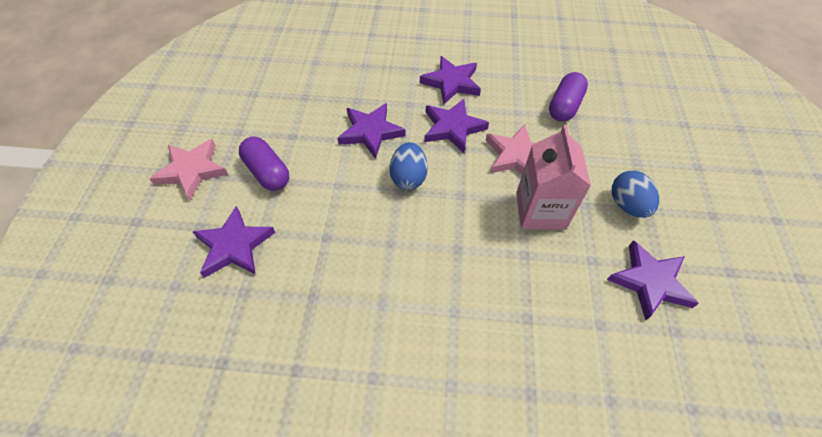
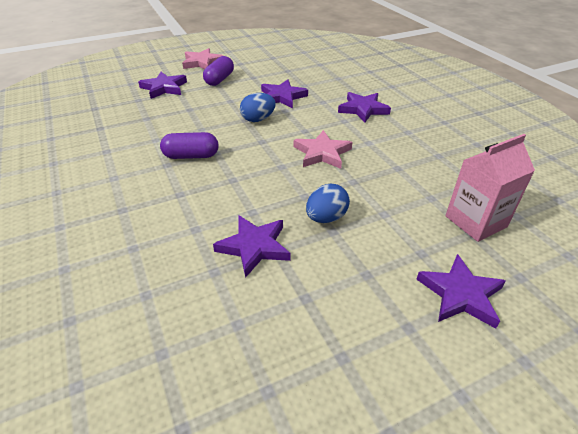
camera: 60 degrees right, 15 degrees down
purple star [424,99,489,153] -> purple star moved to [416,254,506,329]
pink carton [516,125,591,230] -> pink carton moved to [445,134,535,242]
purple capsule [549,72,588,122] -> purple capsule moved to [160,132,218,159]

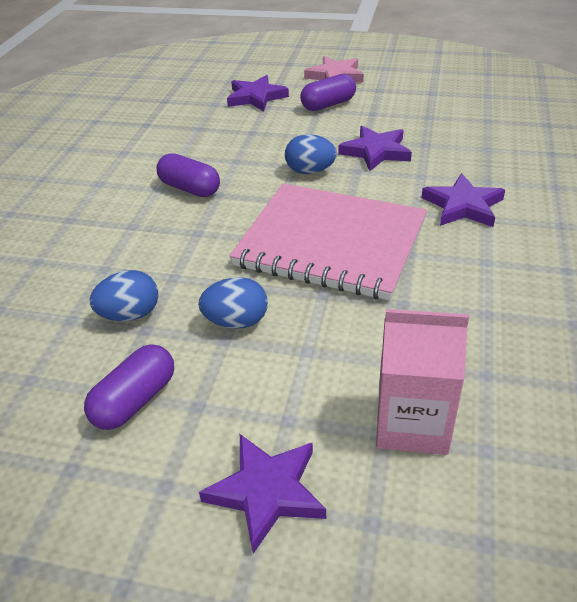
camera: 40 degrees right, 0 degrees up
purple star [213,216,290,278] -> blue egg [90,270,159,321]
pink star [294,130,352,169] -> pink notebook [230,183,427,301]
none -> purple capsule [84,344,174,430]

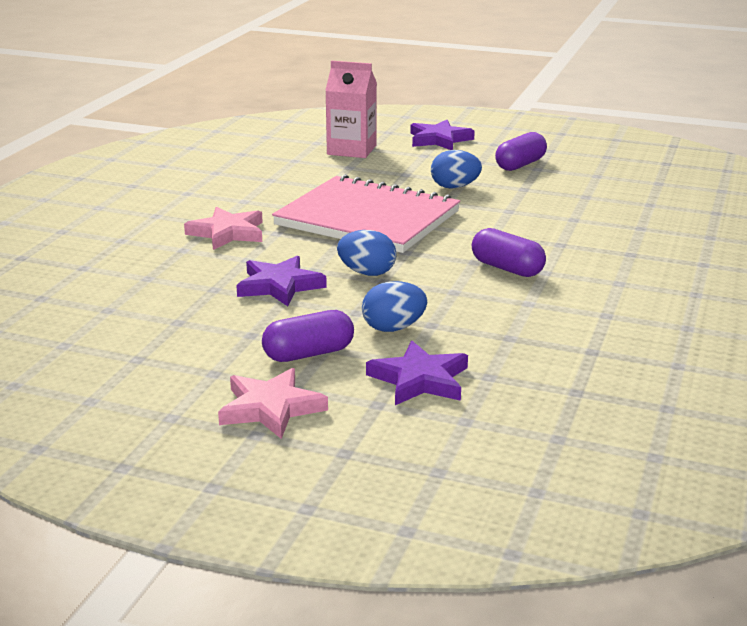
camera: 175 degrees left, 15 degrees down
blue egg [90,270,159,321] -> blue egg moved to [362,281,427,332]
purple star [422,173,505,227] -> pink star [184,207,263,250]

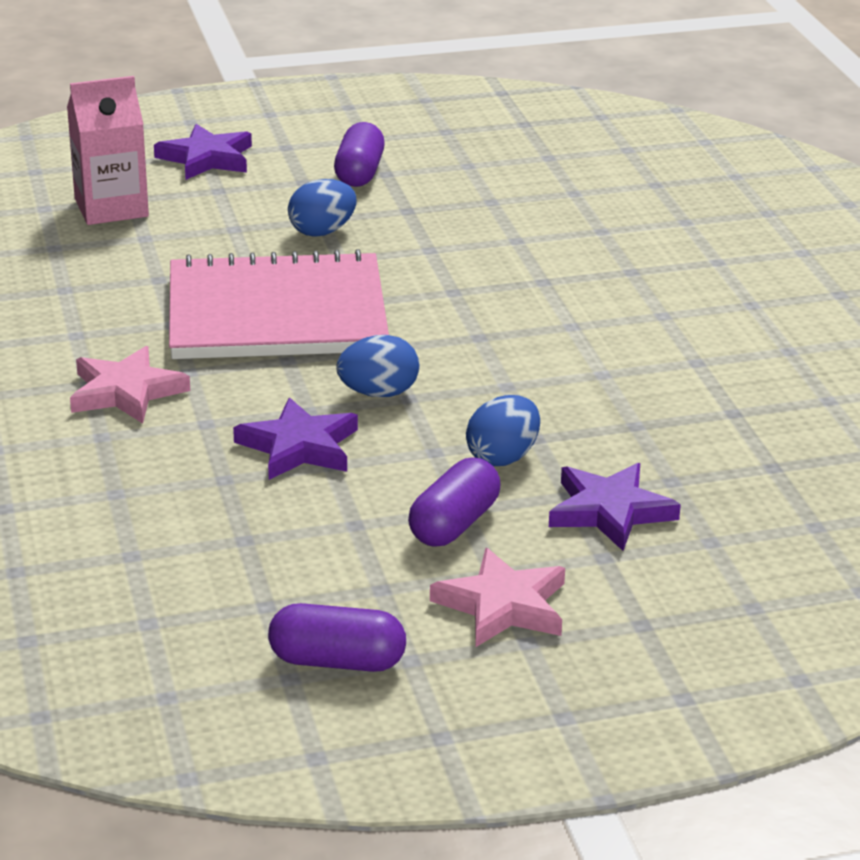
camera: 35 degrees left, 5 degrees up
purple capsule [472,228,546,277] -> purple capsule moved to [268,603,406,672]

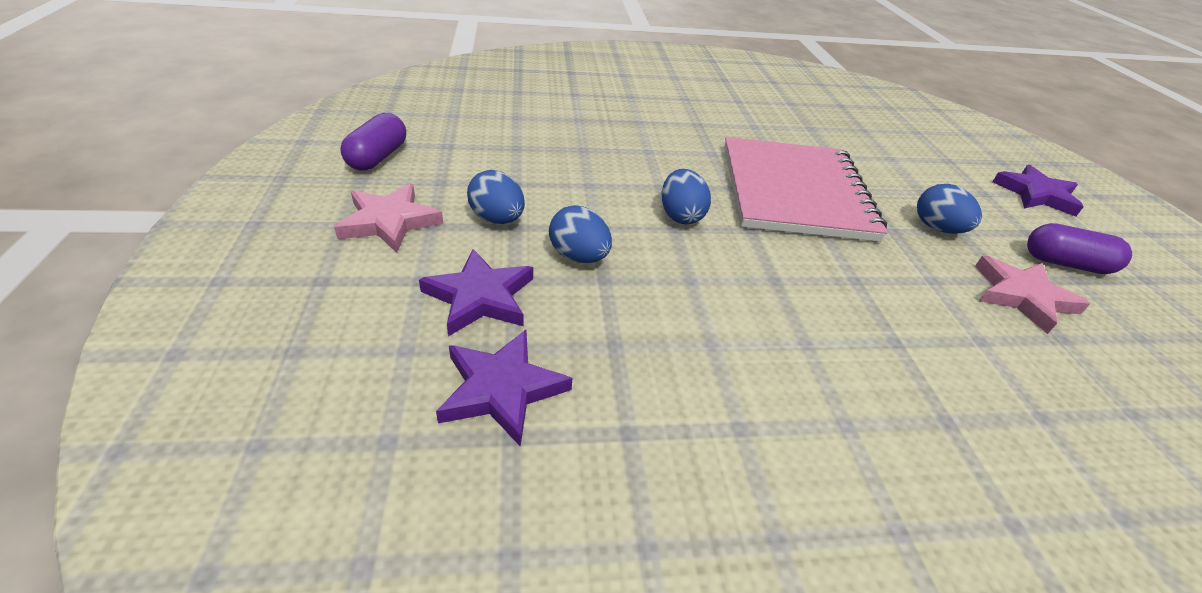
camera: 95 degrees right, 10 degrees up
pink carton [67,76,149,225] -> none
pink star [70,346,190,424] -> pink star moved to [975,256,1090,334]
purple star [233,398,358,480] -> purple star moved to [436,330,573,447]
purple capsule [408,458,501,547] -> blue egg [467,170,525,224]

